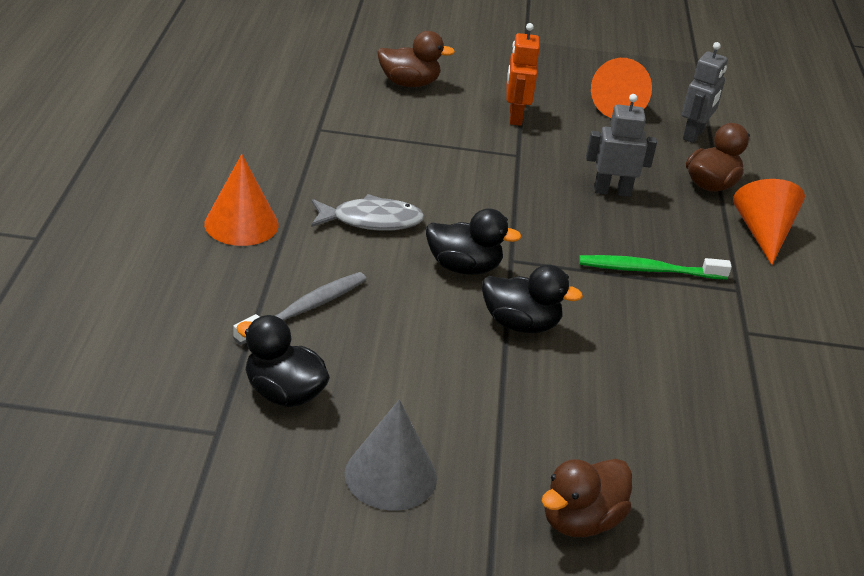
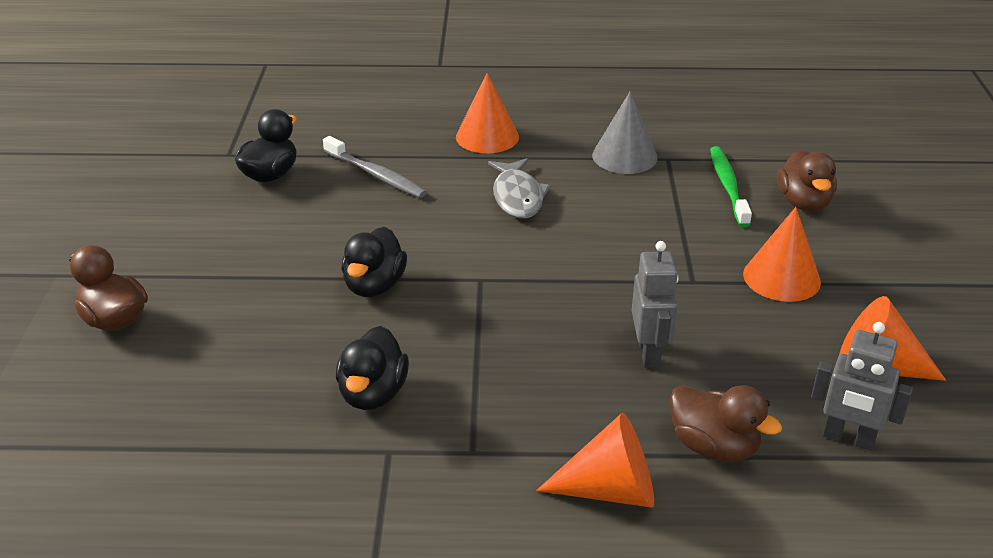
camera: 90 degrees right, 0 degrees up
grey cone [345,400,437,511] -> grey cone moved to [592,91,658,174]
black duck [426,208,522,275] -> black duck moved to [336,326,409,410]
orange robot [507,23,540,126] -> orange cone [743,207,821,302]
green toothbrush [579,255,732,279] -> green toothbrush moved to [710,146,752,227]

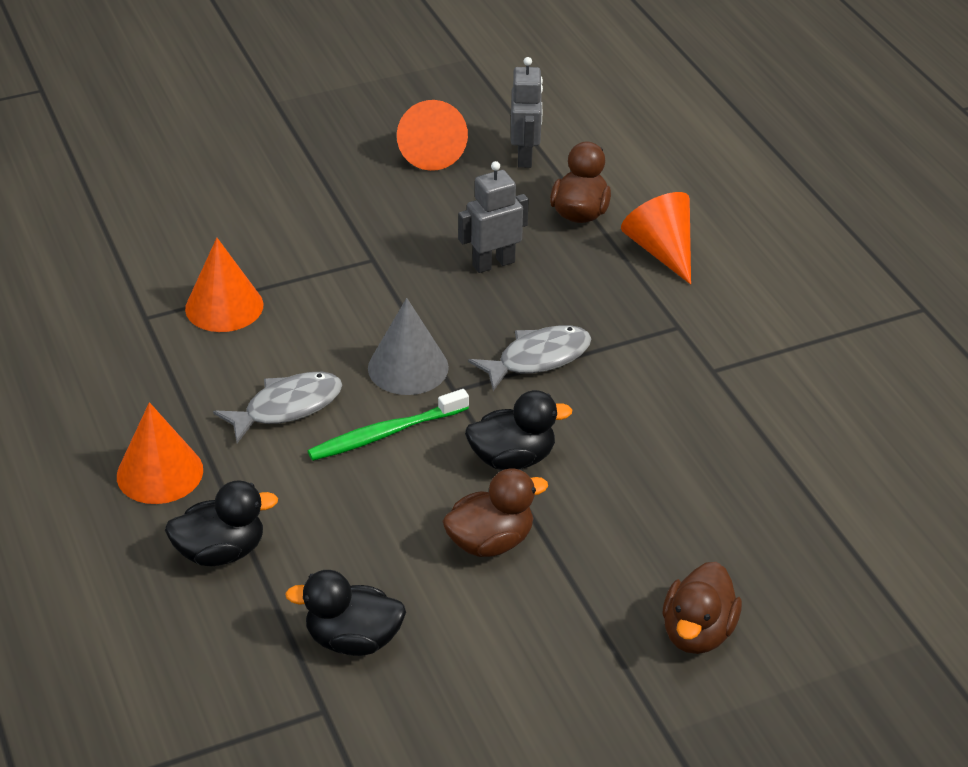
camera: 115 degrees left, 5 degrees up
grey toothbrush [323,136,427,198] -> none
black duck [336,326,409,410] -> black duck moved to [165,480,278,566]
grey cone [592,91,658,174] -> grey cone moved to [368,298,449,395]
green toothbrush [710,146,752,227] -> green toothbrush moved to [308,389,469,461]
orange cone [743,207,821,302] -> orange cone moved to [185,238,263,332]
brown duck [777,150,837,212] -> brown duck moved to [442,468,548,557]
none -> grey fish [468,325,591,391]

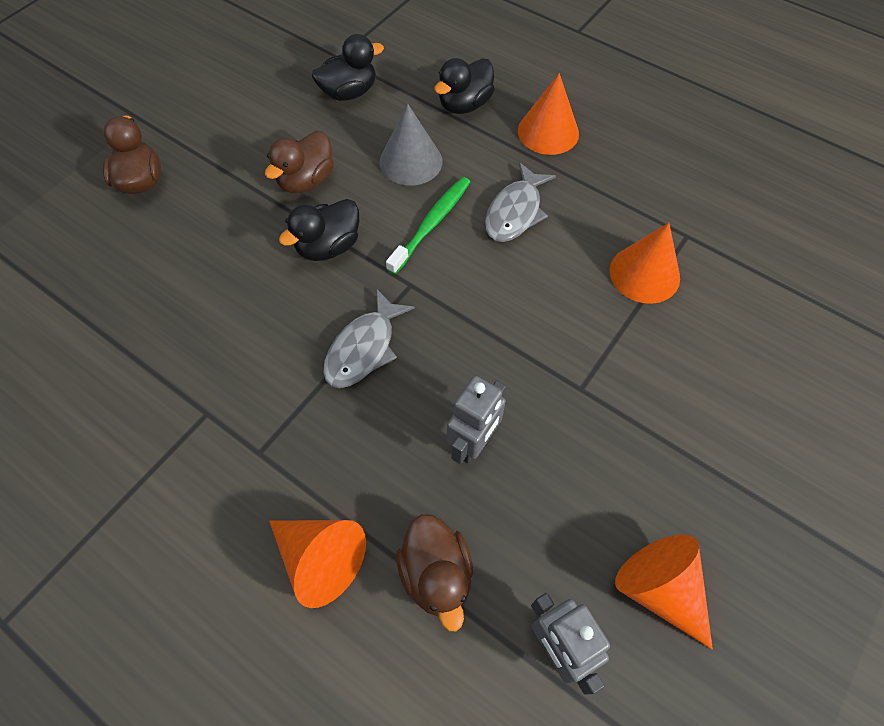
camera: 150 degrees right, 20 degrees up
grey cone [368,298,449,395] -> grey cone moved to [380,104,443,186]

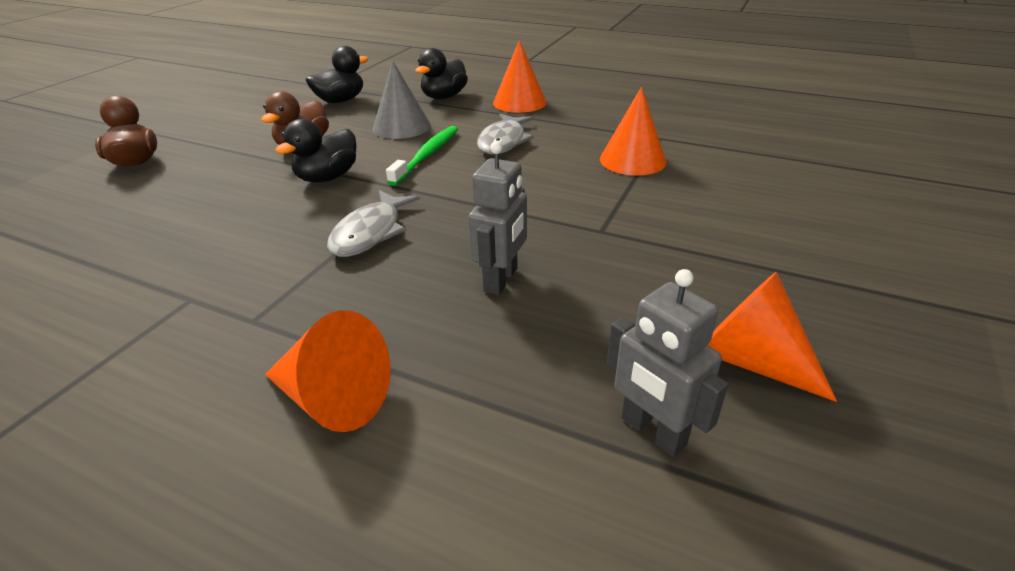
camera: 10 degrees left, 25 degrees down
brown duck [396,514,473,631] -> none

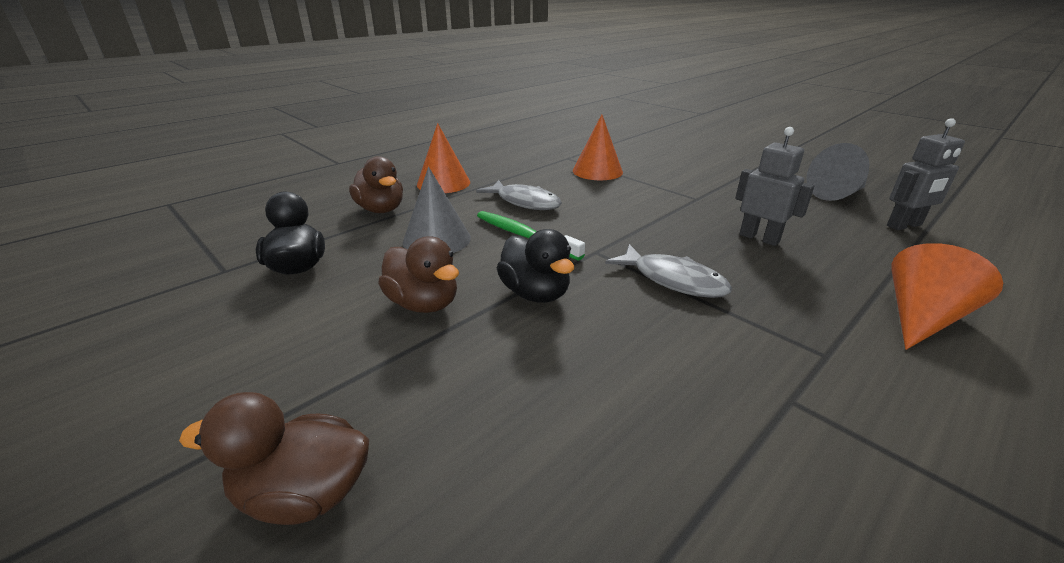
camera: 70 degrees left, 5 degrees down
black duck [416,48,468,99] -> brown duck [349,156,403,213]
orange cone [708,272,837,402] -> grey cone [806,143,870,201]

